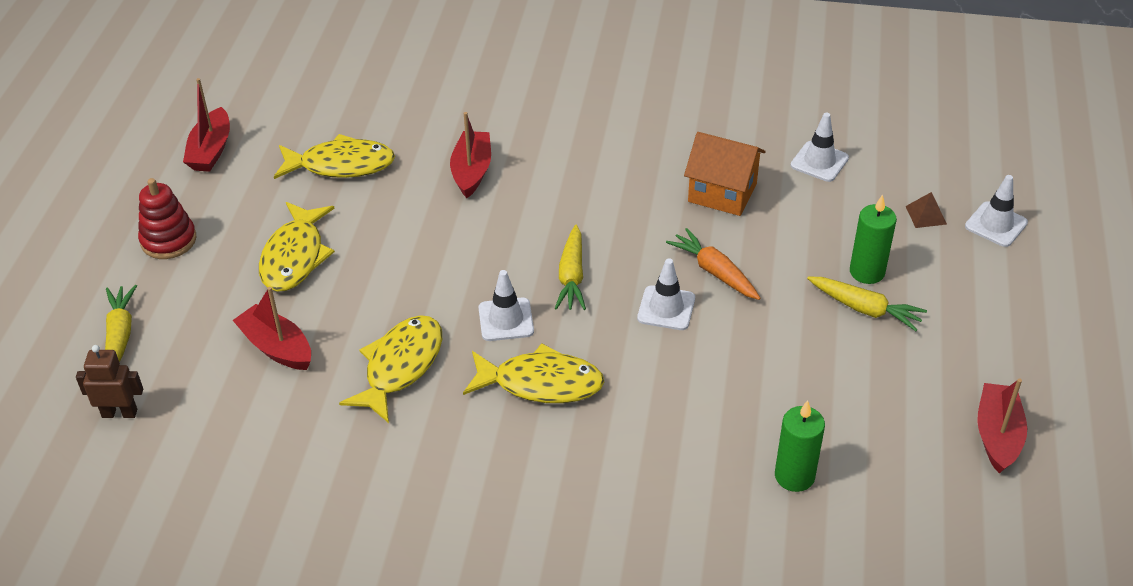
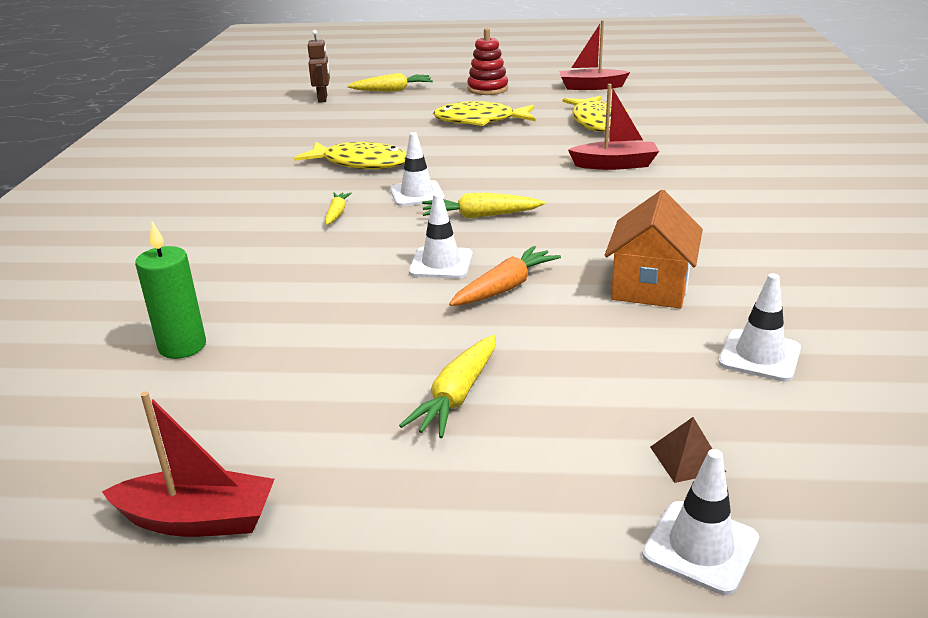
camera: 85 degrees right, 15 degrees down
red boat [233,287,311,370] -> none
yellow fish [463,343,604,403] -> yellow carrot [325,193,352,225]
green candle [850,194,897,284] -> none

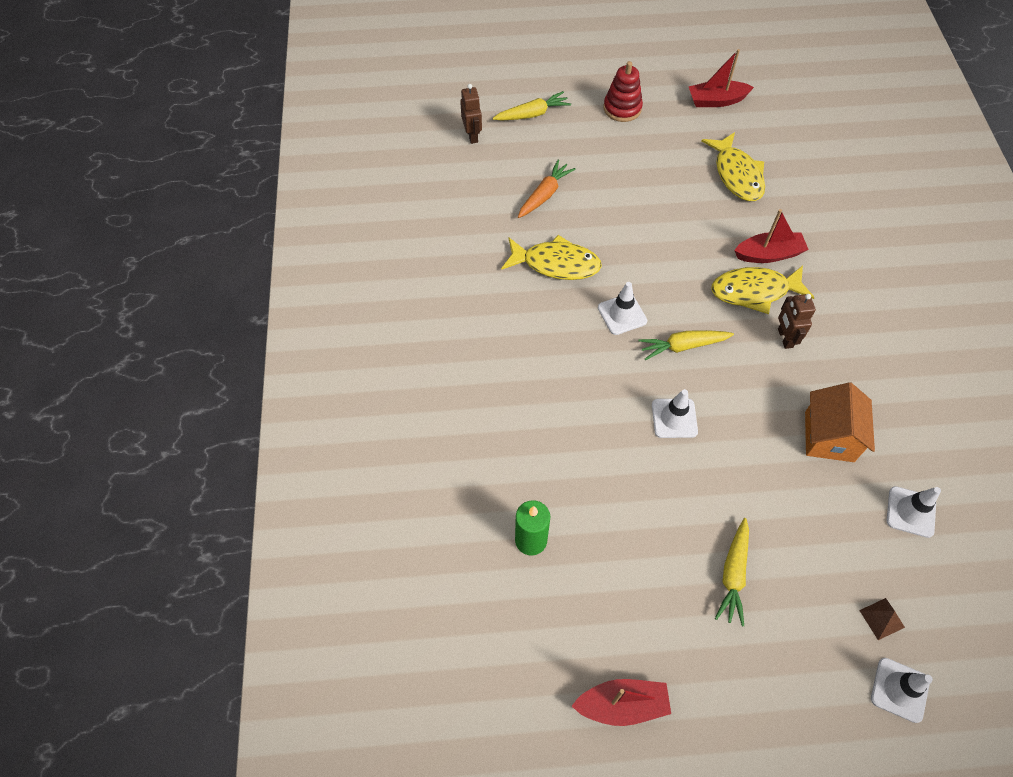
camera: 10 degrees left, 30 degrees up
yellow carrot [325,193,352,225] -> none
yellow fish [433,101,536,126] -> yellow fish moved to [711,265,815,314]
orange carrot [449,246,561,306] -> orange carrot moved to [518,160,576,218]
none -> brown robot [778,294,816,349]

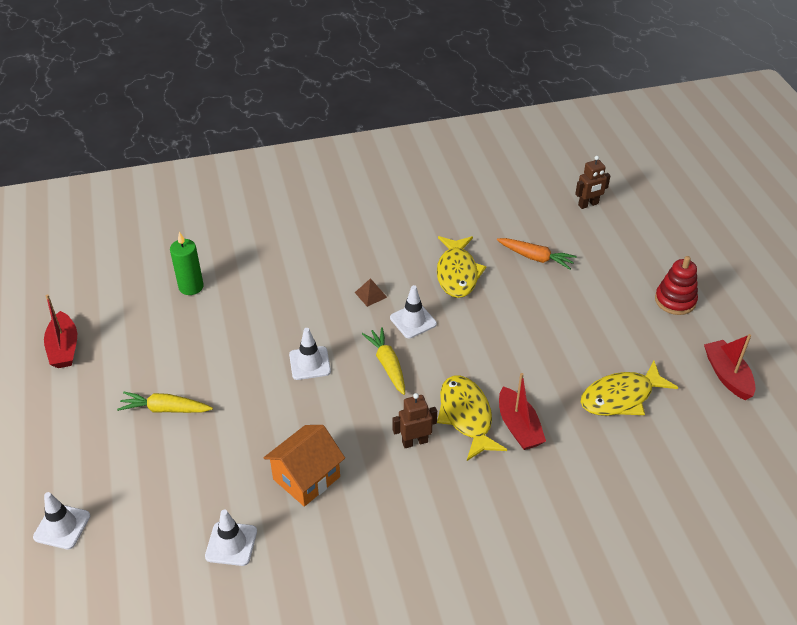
camera: 80 degrees right, 15 degrees down
yellow carrot [493,91,571,120] -> none
orange house [805,382,875,462] -> orange house turned 45 degrees counterclockwise [264,425,345,507]
brown pyramid [859,598,905,640] -> brown pyramid moved to [355,278,387,307]

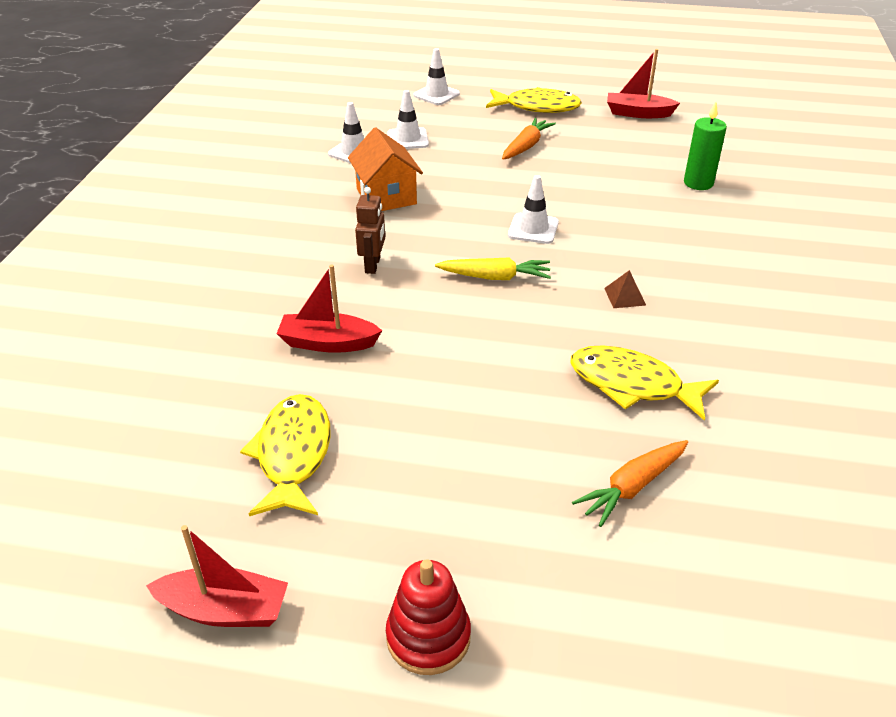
camera: 115 degrees right, 5 degrees down
yellow carrot [117,392,213,413] -> orange carrot [502,118,556,159]
white traffic cone [390,285,437,338] -> white traffic cone moved to [388,90,429,149]
yellow fish [437,376,507,461] -> yellow fish moved to [486,87,582,113]
brown robot [575,156,611,209] -> none

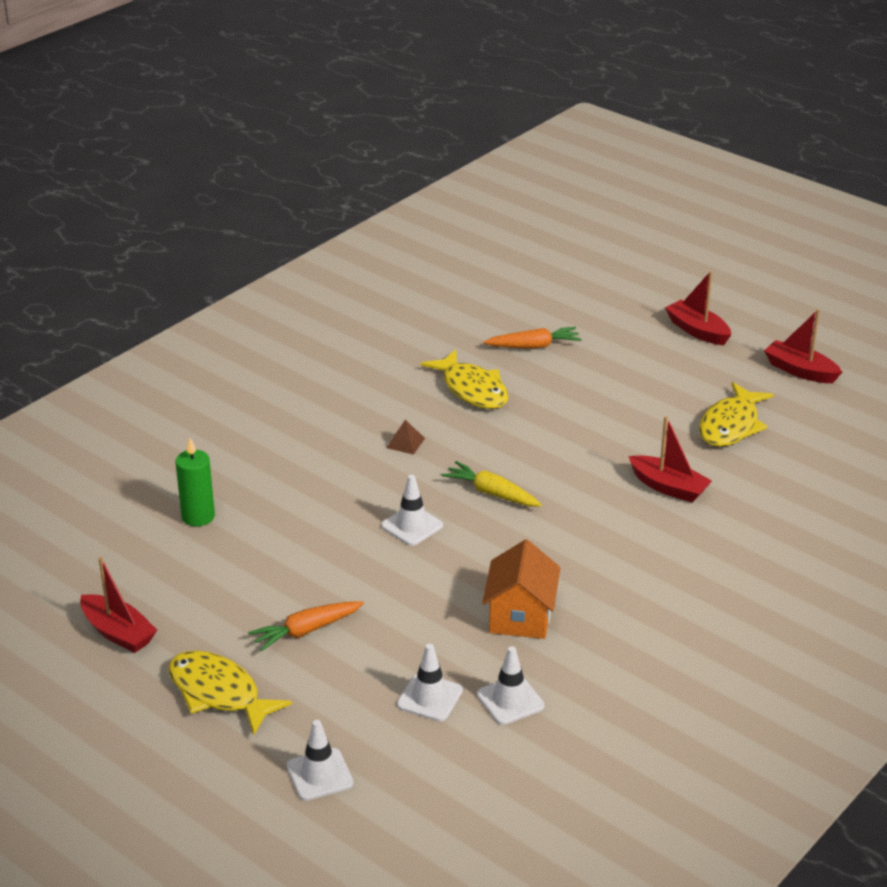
camera: 150 degrees left, 5 degrees down
brown robot [355,187,385,274] -> none
red stacking toy [386,559,471,675] -> red boat [665,271,731,345]

